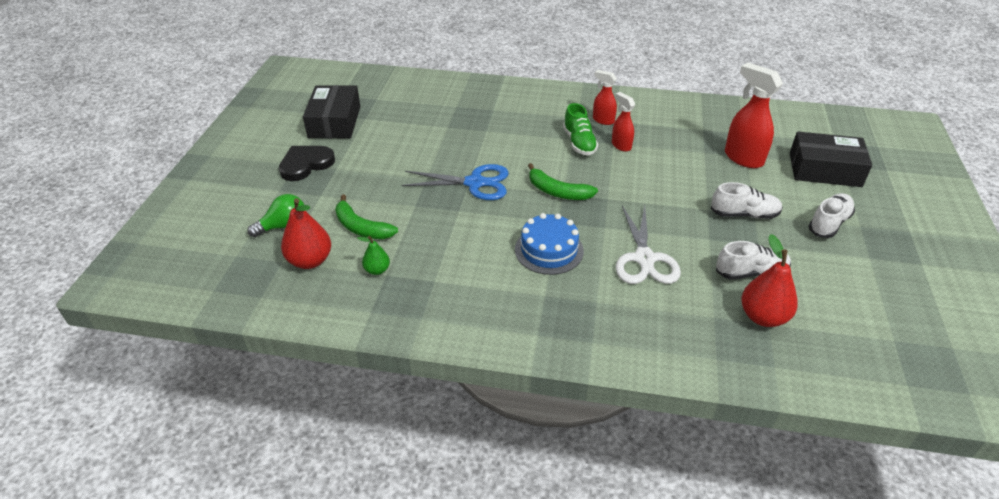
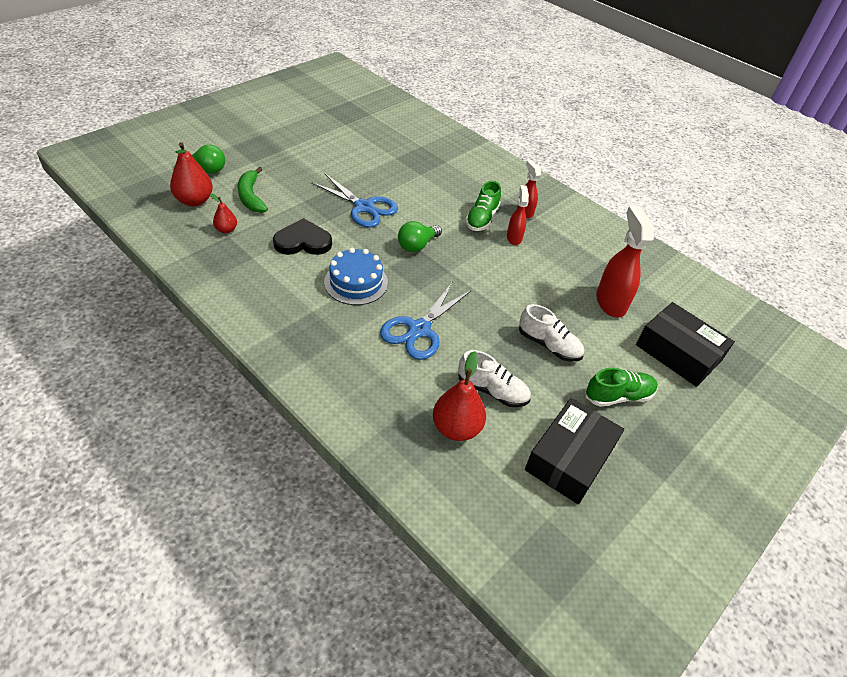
camera: 30 degrees right, 5 degrees up
black heart [279,146,335,181] -> black heart moved to [273,218,332,255]
black box [303,85,360,138] -> black box moved to [525,398,624,504]
green pear [357,236,390,275] -> red pear [210,194,237,233]
green banana [528,163,598,200] -> green light bulb [398,221,442,252]
white scissors [616,206,681,284] -> blue scissors [380,283,472,360]
white shoe [808,193,855,238] -> green shoe [586,368,658,407]

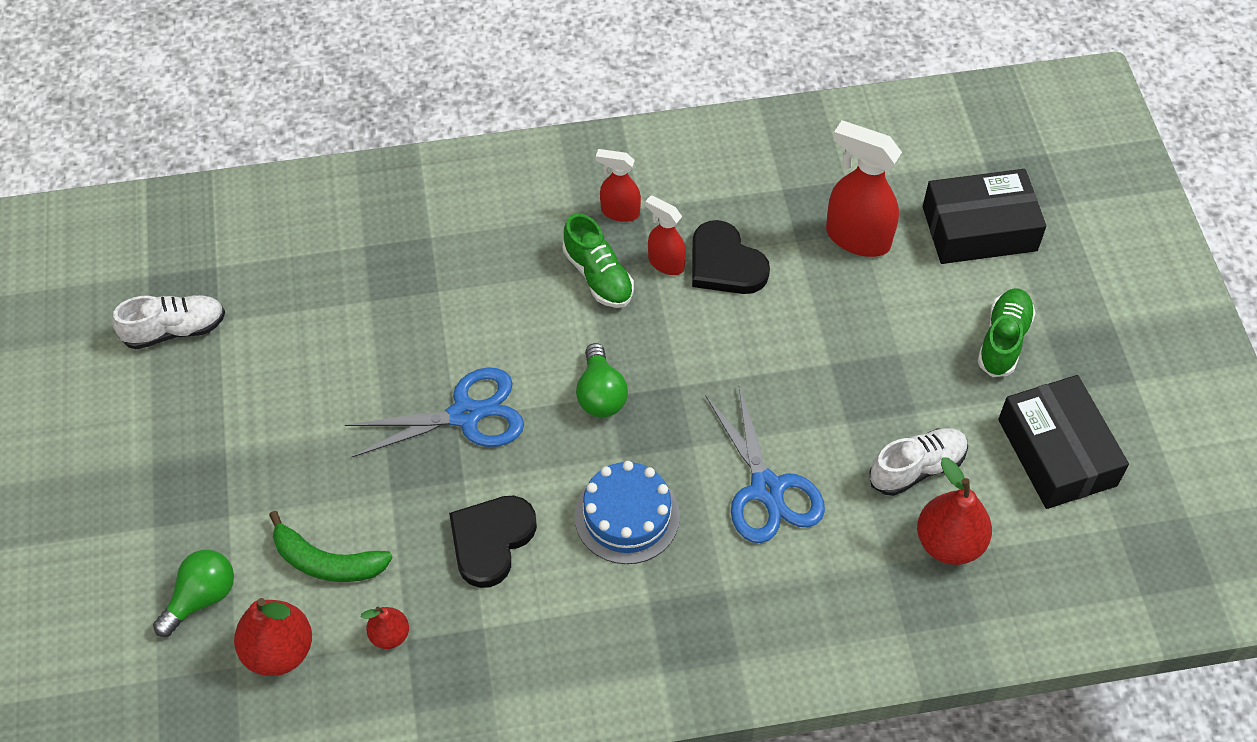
camera: 50 degrees left, 10 degrees up
white shoe [519,304,584,362] -> white shoe moved to [112,295,225,349]
none -> black heart [692,220,770,294]

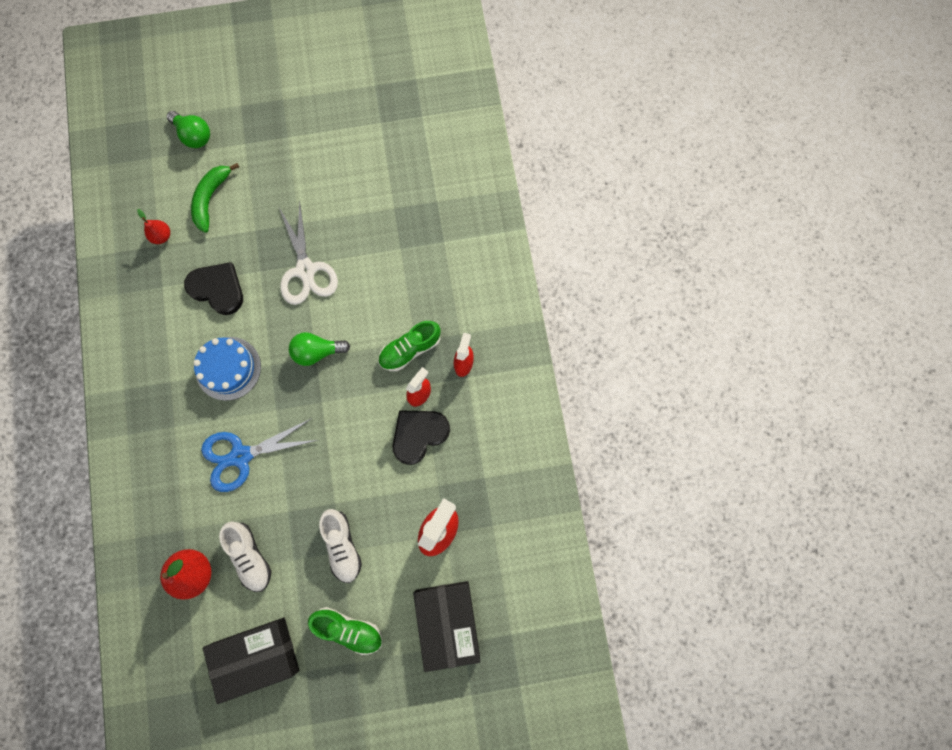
camera: 90 degrees right, 20 degrees up
white shoe [112,295,225,349] -> white shoe moved to [319,509,362,583]
red pear [234,598,312,676] -> none
blue scissors [345,367,524,458] -> white scissors [279,200,338,305]

